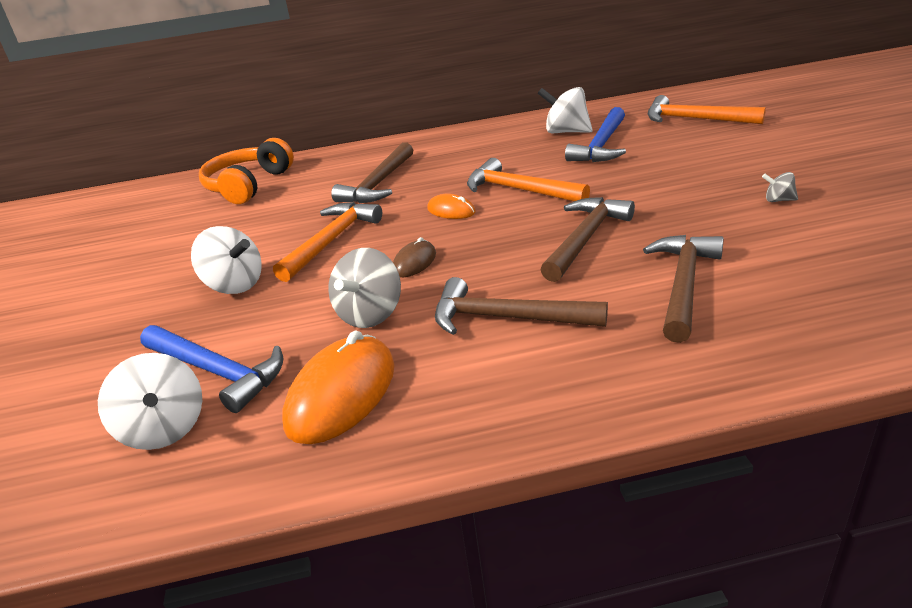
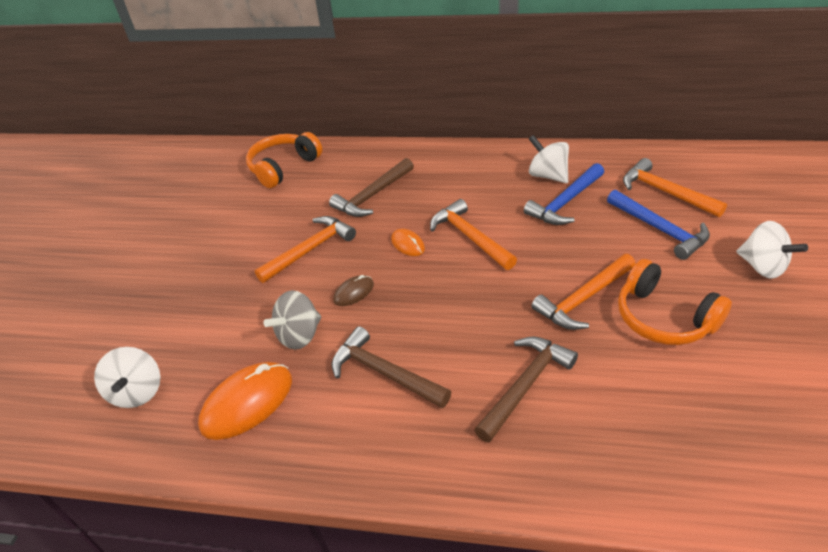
camera: 20 degrees right, 10 degrees up
blue hammer [140,325,284,413] -> blue hammer moved to [607,190,710,260]
white spinning top [191,226,262,294] -> white spinning top moved to [736,221,808,279]
brown hammer [541,197,635,282] -> none
grey spinning top [762,172,798,202] -> orange headphones [618,259,732,345]
none -> orange hammer [531,254,635,330]

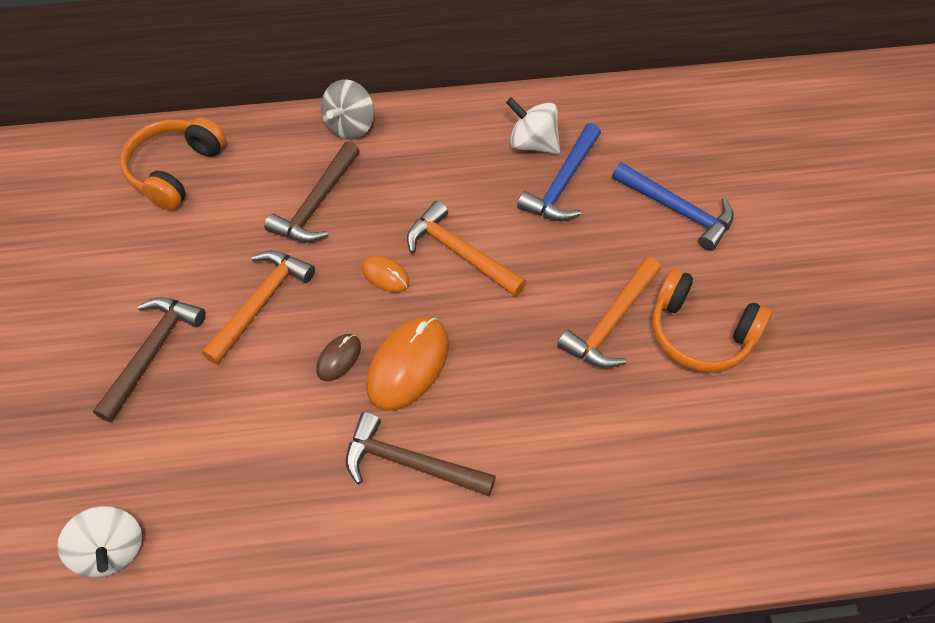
camera: 20 degrees left, 15 degrees up
orange mouse [198,362,292,440] -> orange mouse moved to [366,317,449,411]
grey spinning top [264,290,321,350] -> grey spinning top moved to [321,80,374,140]
brown hammer [474,337,578,443] -> brown hammer moved to [93,297,206,422]
orange hammer [623,158,727,217] -> none
white spinning top [736,221,808,279] -> none

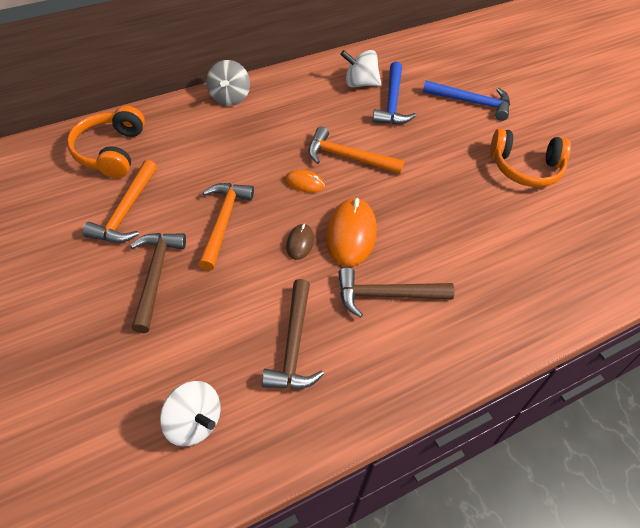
camera: 25 degrees left, 5 degrees down
brown hammer [264,141,360,243] -> brown hammer moved to [262,279,324,389]
orange hammer [557,257,661,368] -> orange hammer moved to [83,160,157,243]

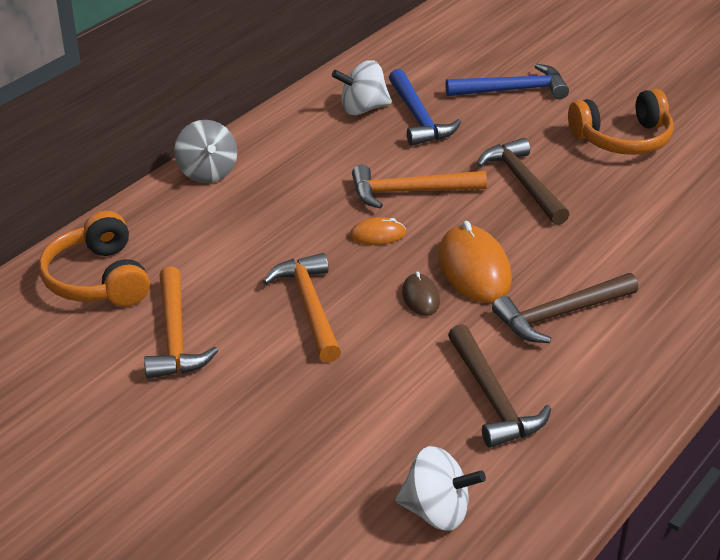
camera: 20 degrees left, 15 degrees down
brown hammer [130,233,186,333] -> brown hammer moved to [477,138,570,225]

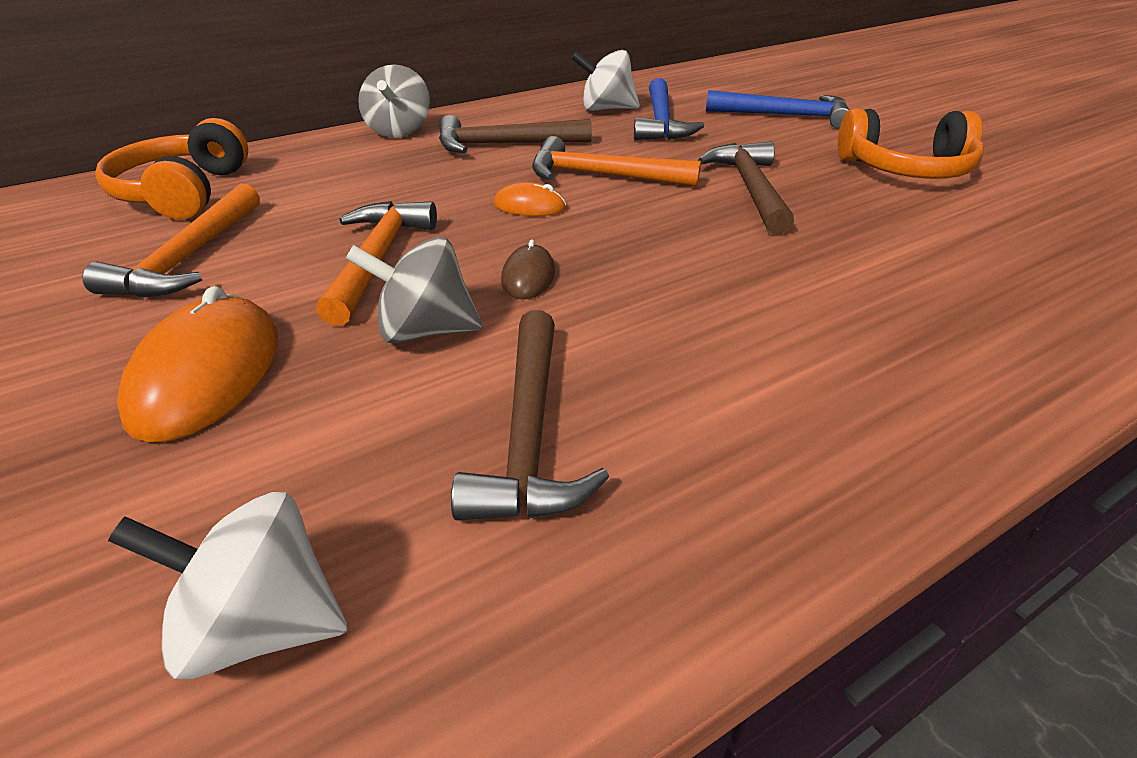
camera: 20 degrees right, 0 degrees up
white spinning top [395,446,486,531] -> white spinning top turned 150 degrees clockwise [108,492,347,680]
orange mouse [438,221,512,303] -> orange mouse moved to [117,286,278,442]
brown hammer [492,273,638,343] -> brown hammer moved to [439,115,592,153]
none -> grey spinning top [345,237,482,344]

